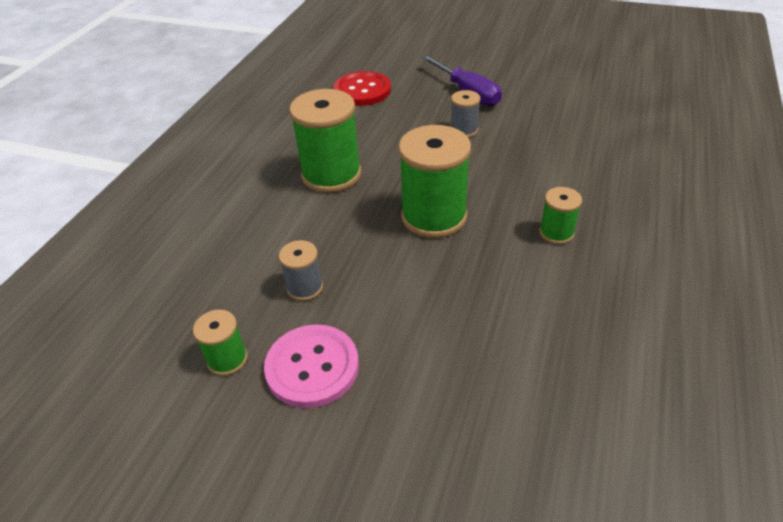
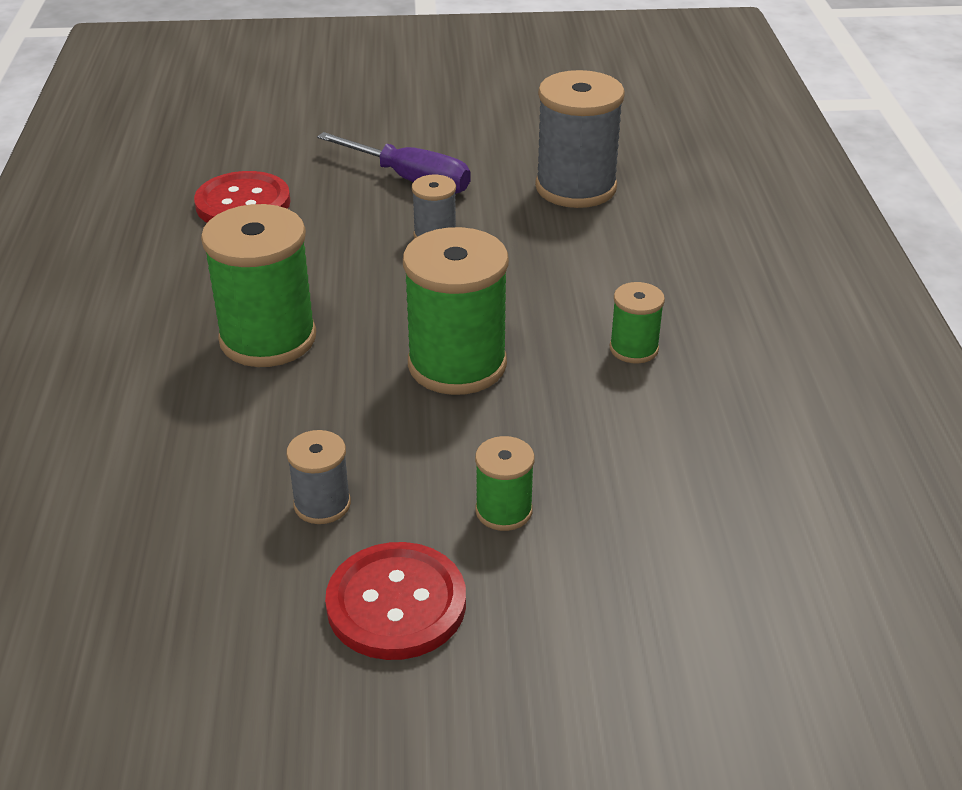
camera: 25 degrees left, 5 degrees down
green spool [193,309,248,376] -> green spool moved to [475,436,535,531]
pink button [264,324,359,408] -> red button [325,542,466,660]
none -> grey spool [535,70,625,208]

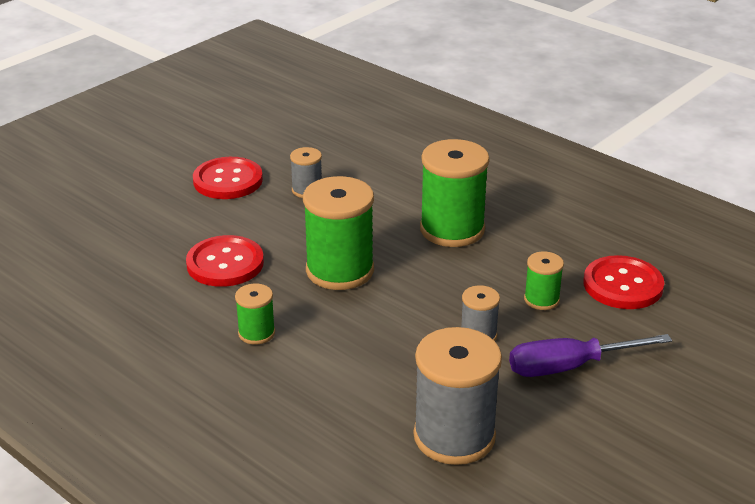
camera: 135 degrees right, 5 degrees down
green spool [475,436,535,531] -> green spool moved to [524,251,564,310]
none -> red button [186,235,264,287]

